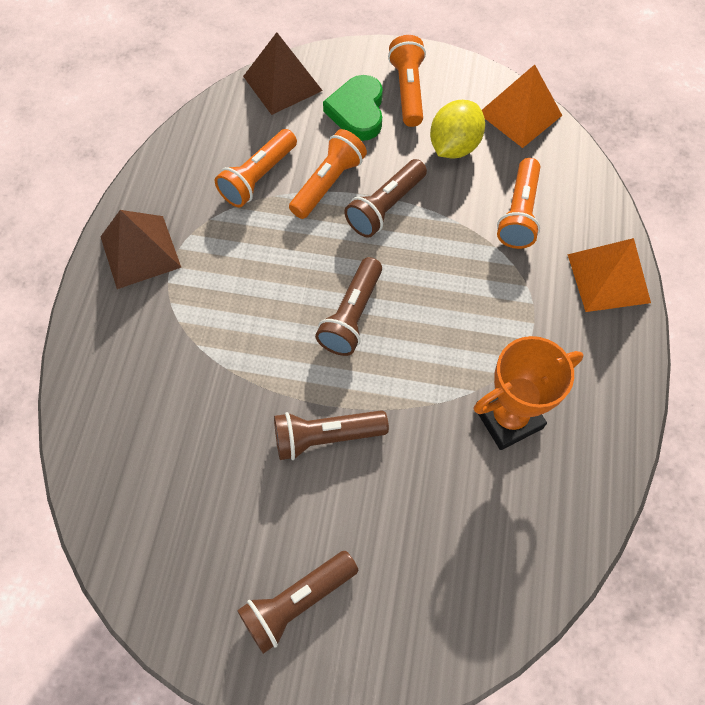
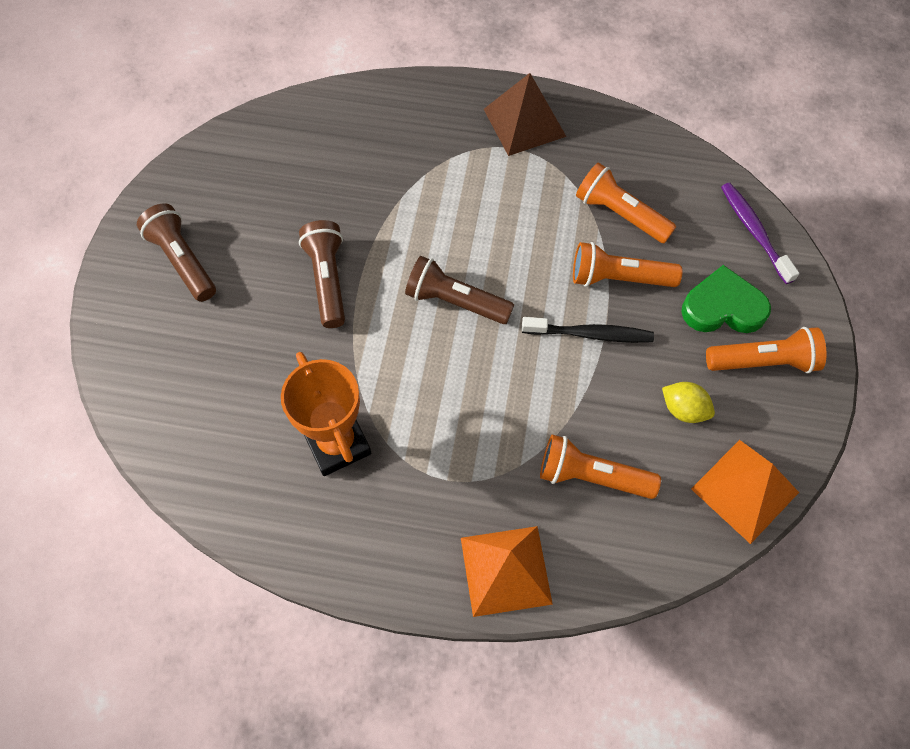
camera: 90 degrees right, 0 degrees up
brown pyramid [243,32,323,115] -> purple toothbrush [721,183,800,284]
orange flashlight [289,129,367,219] -> orange flashlight turned 150 degrees clockwise [573,242,682,287]
brown flashlight [344,159,427,238] -> black toothbrush [522,317,654,343]
yellow lemon [430,100,485,159] -> yellow lemon [662,382,715,423], size x0.64

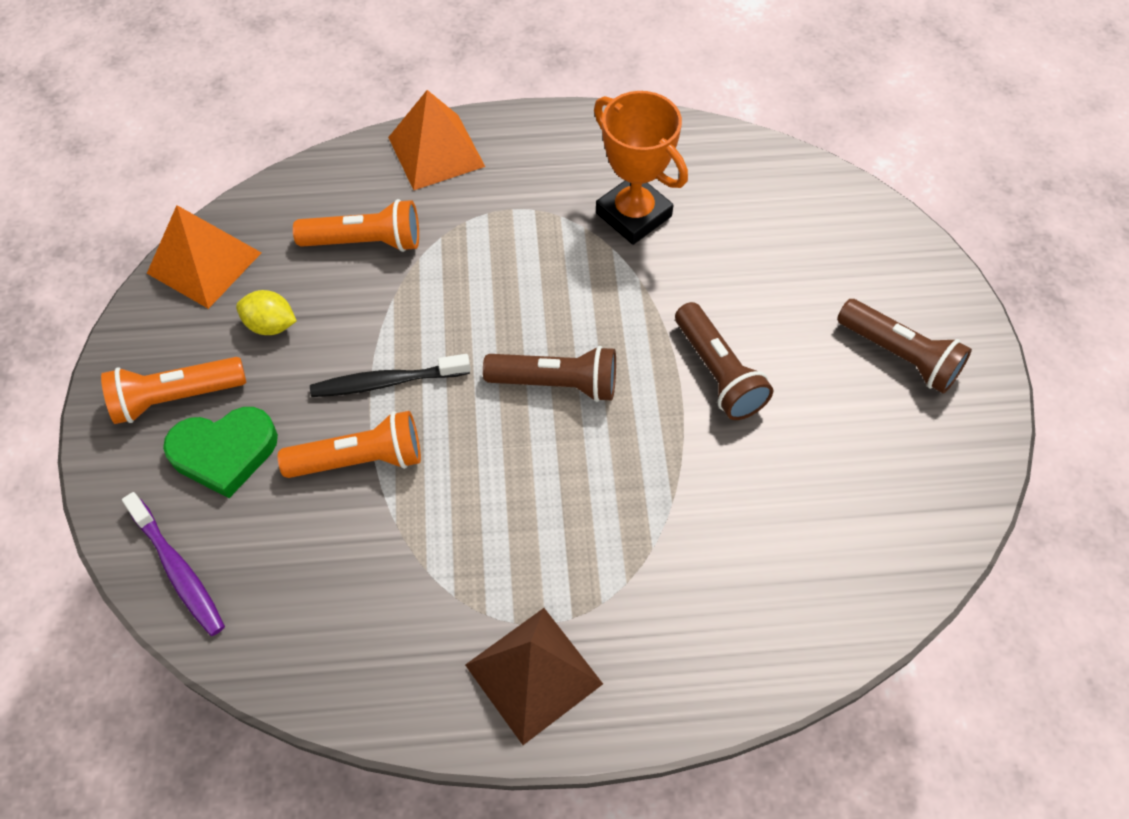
camera: 165 degrees right, 5 degrees down
orange flashlight [576,162,676,243] -> none

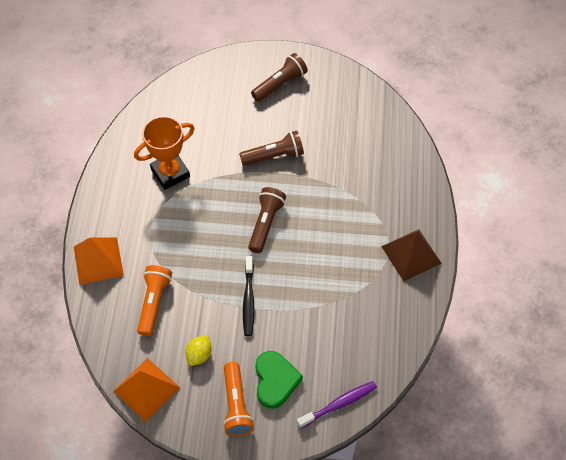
camera: 80 degrees left, 0 degrees up
orange flashlight [278,411,421,478] -> none

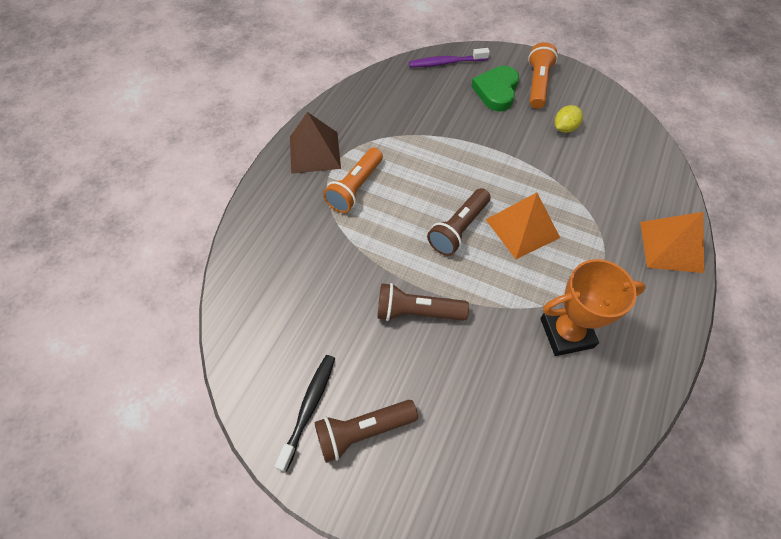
camera: 160 degrees left, 0 degrees up
orange pyramid [114,358,180,422] -> orange pyramid moved to [486,193,560,259]
orange flashlight [137,265,172,336] -> orange flashlight moved to [323,148,383,213]
black toothbrush [243,256,255,336] -> black toothbrush moved to [274,355,335,472]

